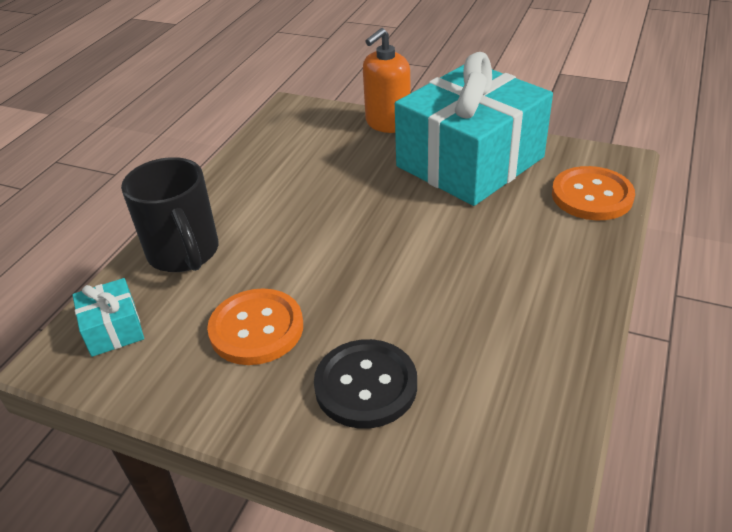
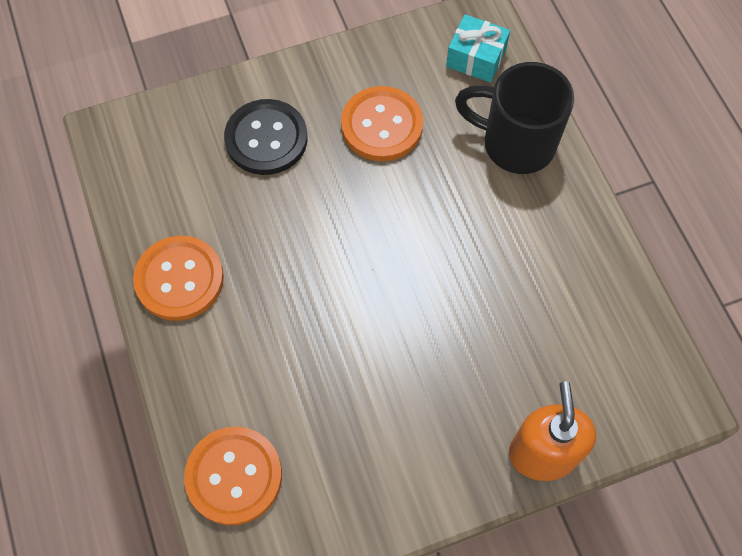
camera: 135 degrees right, 25 degrees up
turquoise gift [395,52,553,206] -> none
none -> orange button [133,236,224,321]

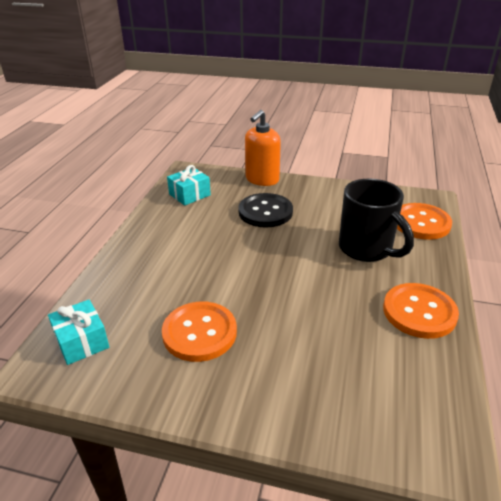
camera: 145 degrees left, 30 degrees down
black button [224,99,307,175] -> black button moved to [238,193,293,228]
black mug [455,62,574,174] -> black mug moved to [339,179,414,262]
none -> turquoise gift [167,165,211,206]

